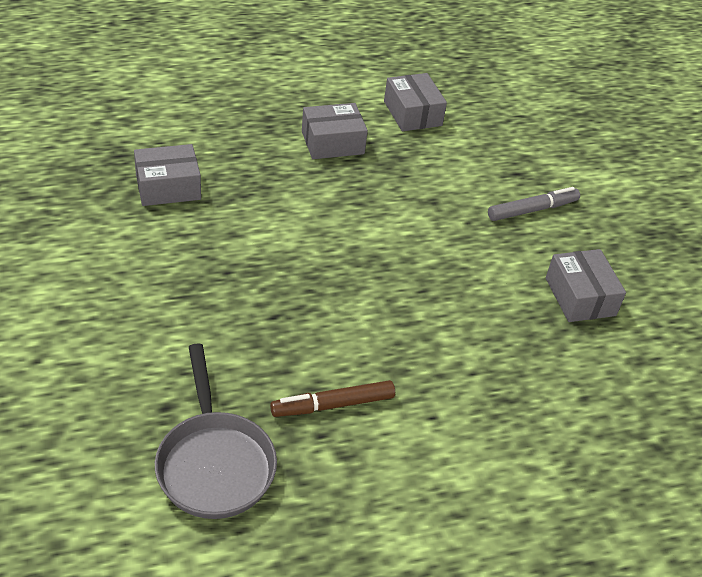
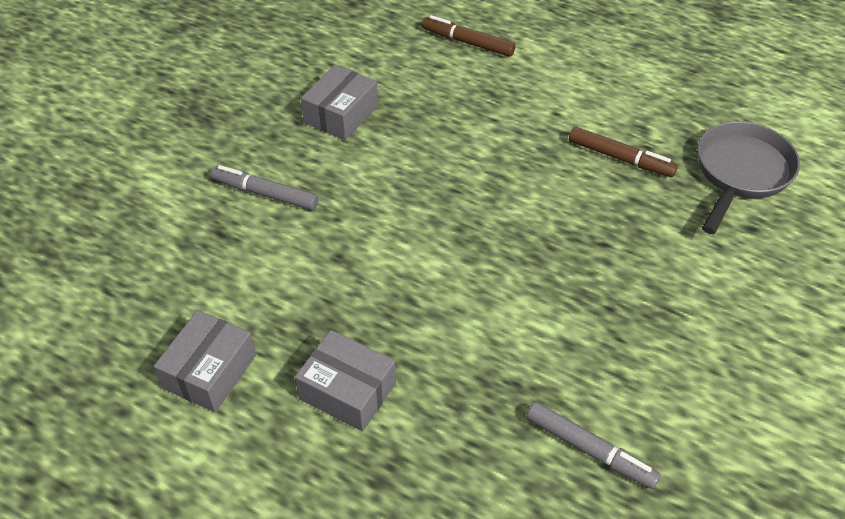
camera: 130 degrees left, 5 degrees up
grey box [134,144,201,206] -> grey marker [527,402,661,489]
none -> brown marker [422,15,515,57]

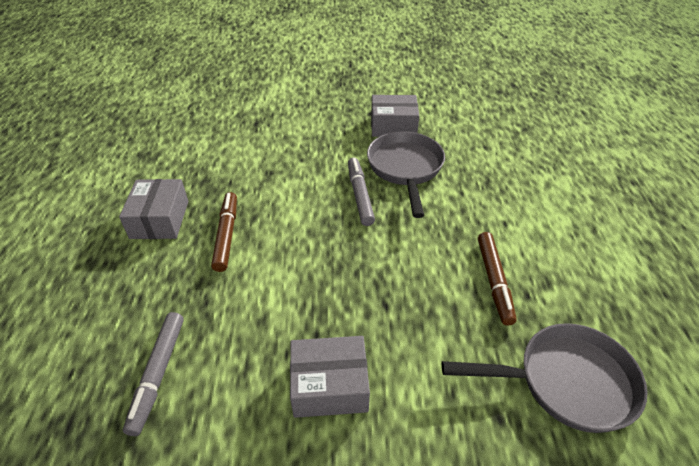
camera: 60 degrees right, 5 degrees down
grey box [153,310,256,412] -> grey box moved to [290,336,370,418]
grey marker [210,165,319,210] -> grey marker moved to [348,158,375,226]
brown marker [422,15,515,57] -> brown marker moved to [211,192,237,272]
none -> grey pan [367,131,445,218]

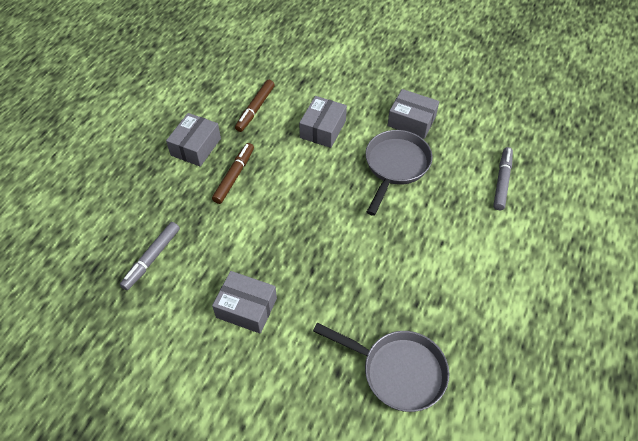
camera: 25 degrees right, 10 degrees up
grey marker [348,158,375,226] -> grey marker moved to [493,147,513,210]
brown marker [478,232,517,326] -> brown marker moved to [235,80,275,132]
none -> grey box [299,96,347,148]

